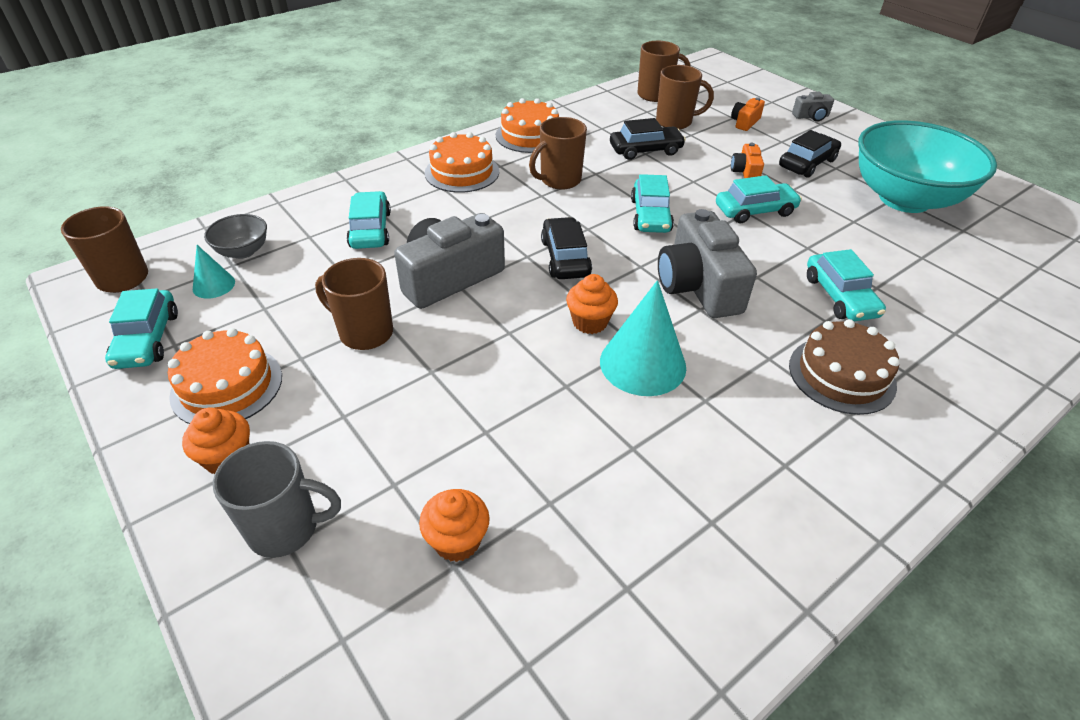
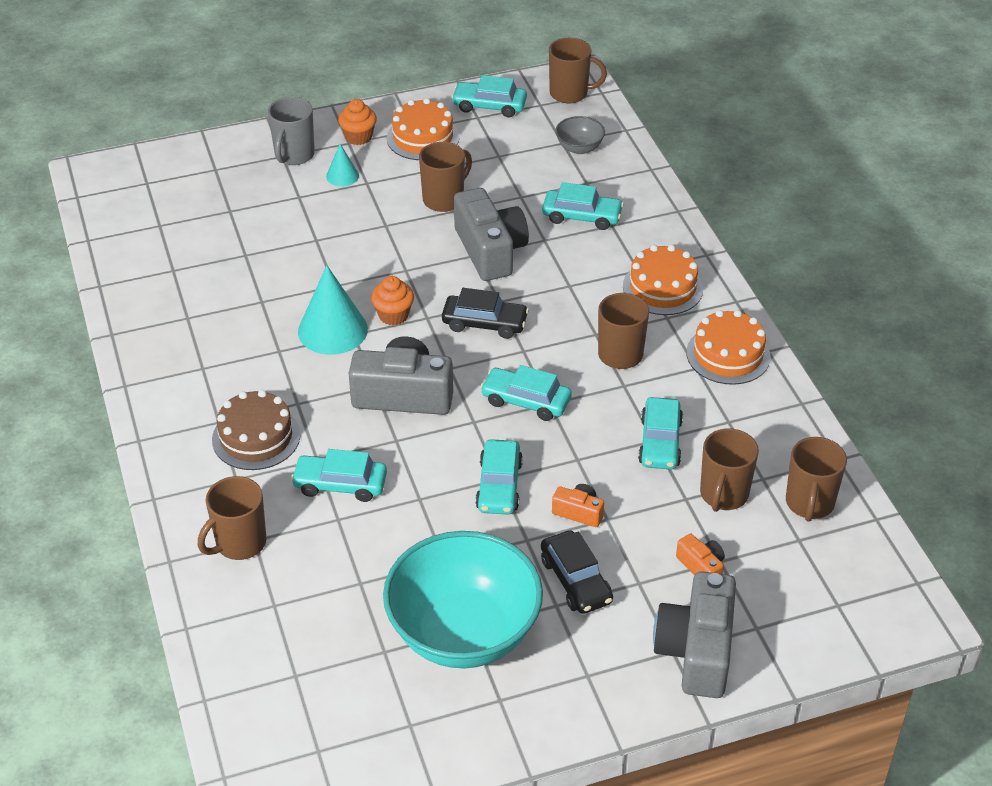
camera: 110 degrees right, 0 degrees up
turquoise cone [193,245,235,299] -> turquoise cone moved to [326,144,359,187]
orange cupcake [419,489,490,562] -> none
black car [610,118,686,160] -> turquoise car [638,397,683,470]
grey camera [792,92,834,122] -> grey camera [653,571,736,698], size x2.11
none -> brown mug [198,476,266,560]

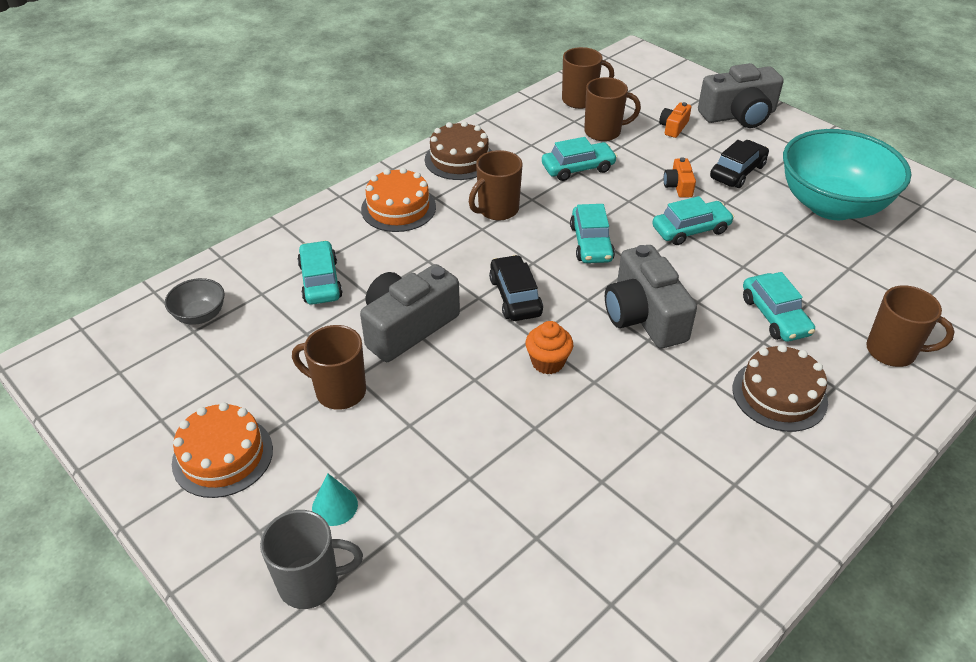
camera: 115 degrees left, 0 degrees up
turquoise cone [298,265,368,355] -> none
orange cupcake [338,99,377,145] -> none
turquoise car [451,75,527,118] -> none
brown mug [549,38,607,104] -> none
orange cake [686,310,771,385] -> brown cake [425,121,492,180]

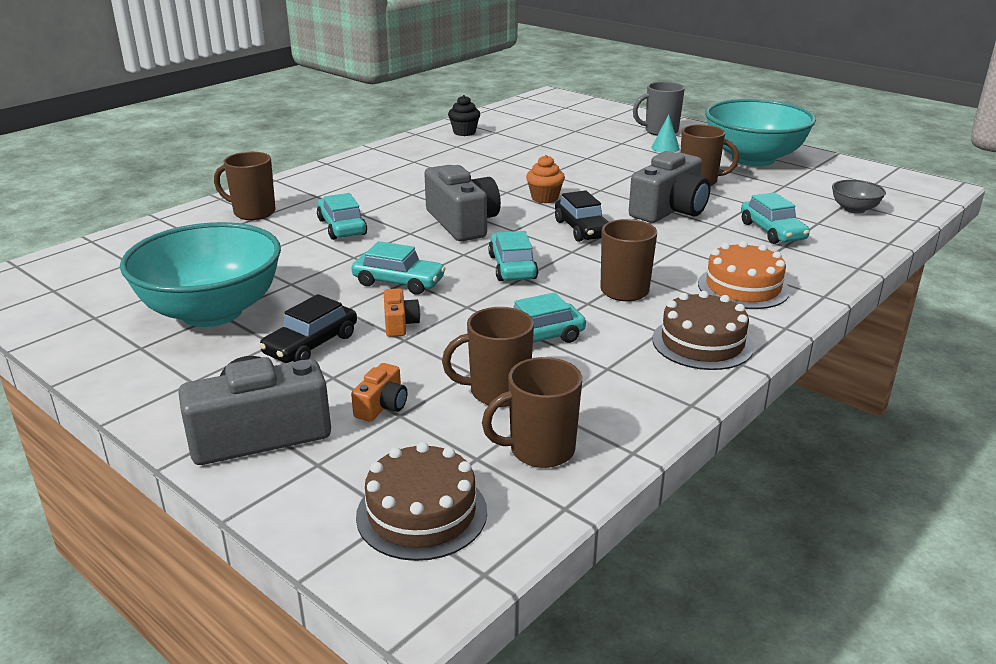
camera: 175 degrees right, 15 degrees down
orange cake [172,402,273,498] -> turquoise bowl [705,99,816,166]
turquoise car [653,196,734,245] -> turquoise car turned 135 degrees counterclockwise [351,241,446,295]
brown cake [732,344,828,432] -> brown cake moved to [356,442,487,561]
none -> black cupcake [448,95,480,136]

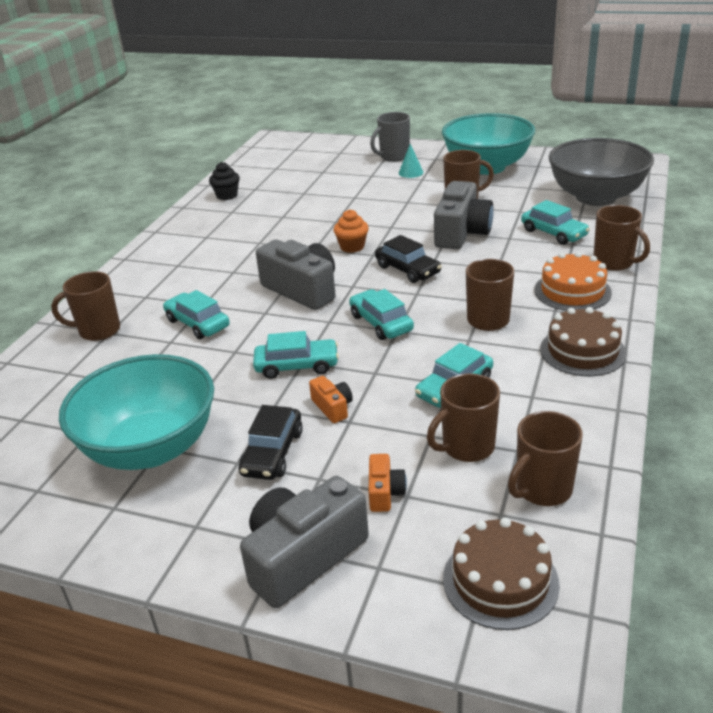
camera: 20 degrees left, 5 degrees up
grey bowl [832,180,886,214] -> grey bowl [549,138,654,206], size x2.37
none -> brown mug [593,205,650,271]

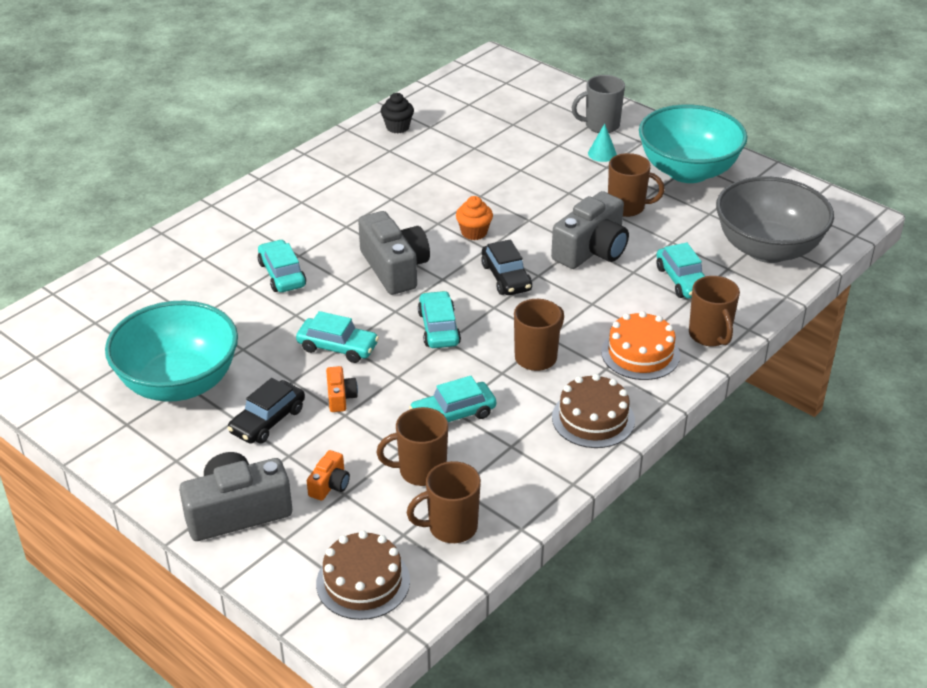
camera: 20 degrees right, 5 degrees up
brown mug [51,271,120,341] -> none

